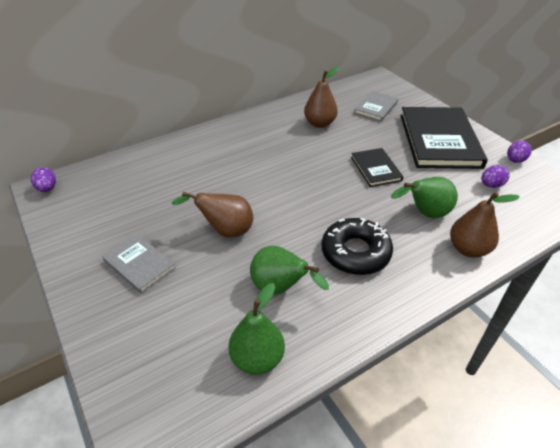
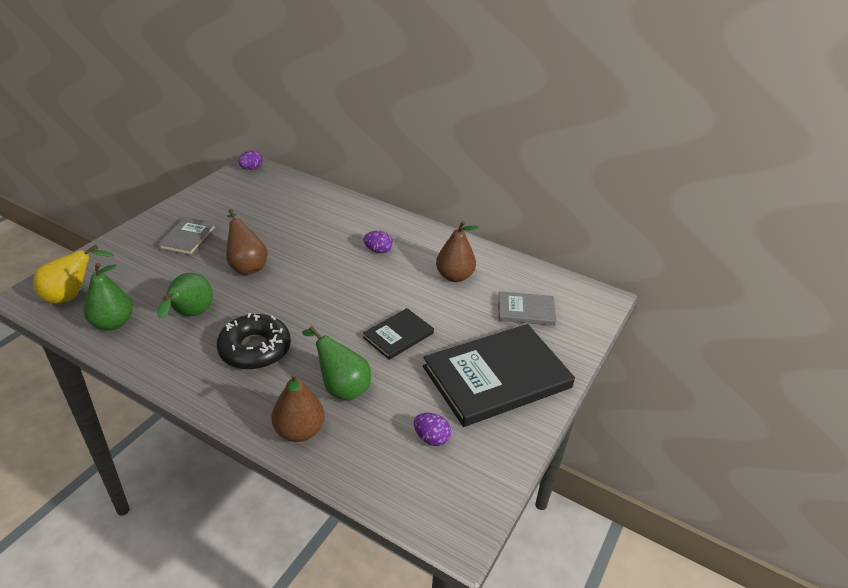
camera: 60 degrees right, 5 degrees down
purple egg [507,140,532,163] -> purple egg moved to [363,231,393,253]
none -> yellow pear [33,245,114,303]

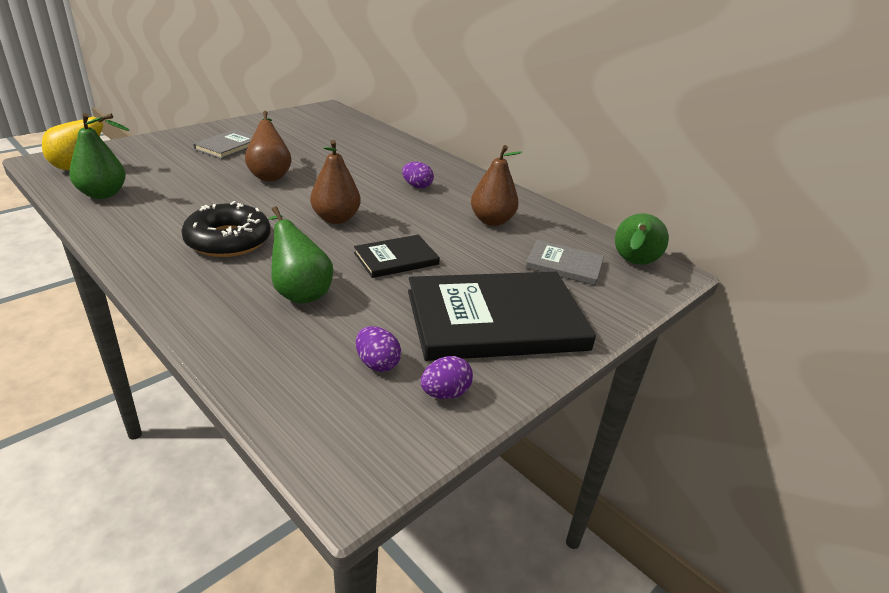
camera: 15 degrees right, 5 degrees down
green pear [157,273,213,318] -> green pear moved to [615,213,669,265]
purple egg [239,150,263,170] -> purple egg moved to [421,356,473,399]
brown pear [271,372,325,442] -> brown pear moved to [310,140,361,224]

